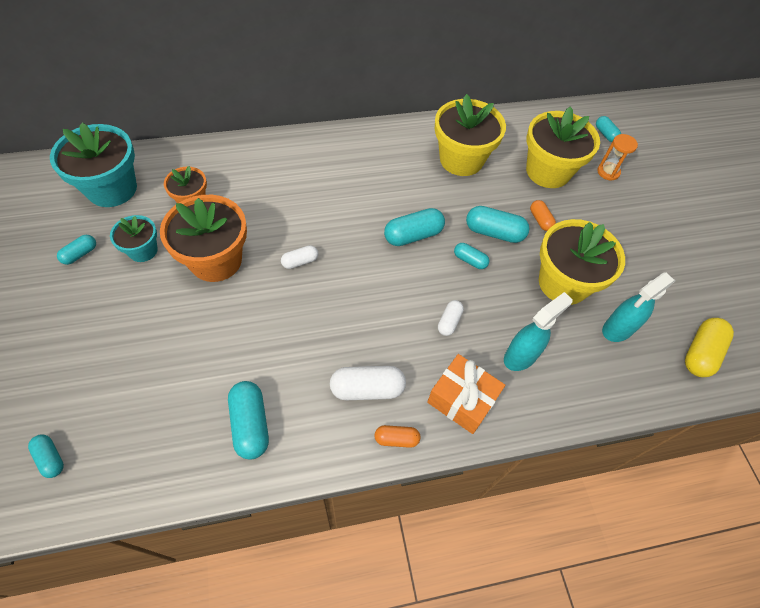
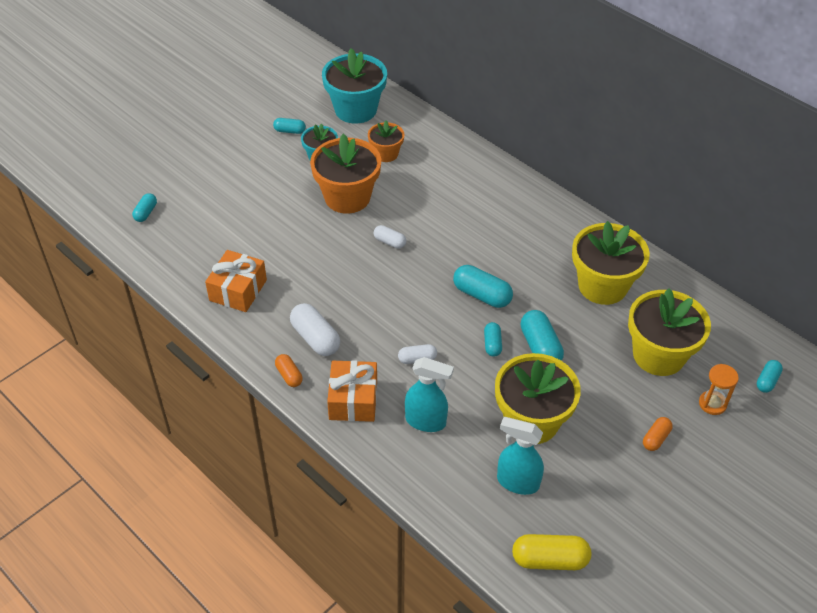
camera: 60 degrees right, 10 degrees down
turquoise capsule [228,381,269,460] -> orange gift [205,250,267,312]
orange capsule [530,200,556,231] -> orange capsule moved to [643,417,673,451]

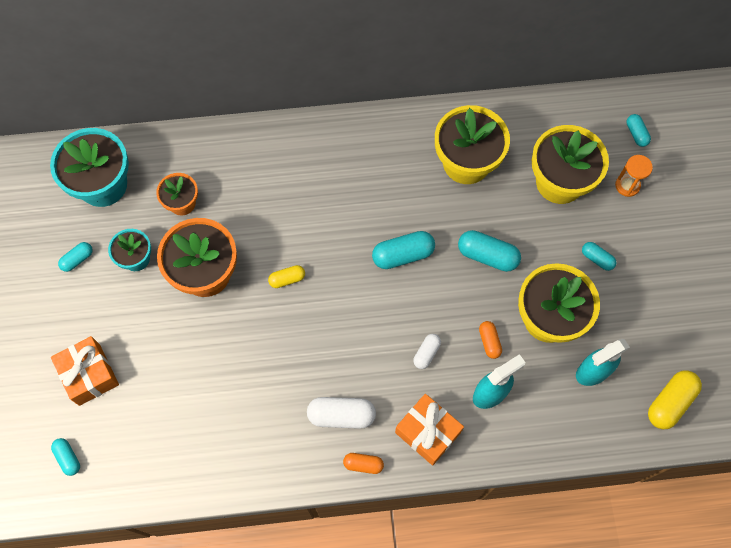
camera: 50 degrees left, 20 degrees up
orange gift [205,250,267,312] -> orange gift moved to [51,336,119,406]
white capsule [374,225,406,249] -> yellow capsule [268,265,305,288]
turquoise capsule [484,322,502,357] -> turquoise capsule moved to [582,242,617,271]
orange capsule [643,417,673,451] -> orange capsule moved to [479,321,502,359]

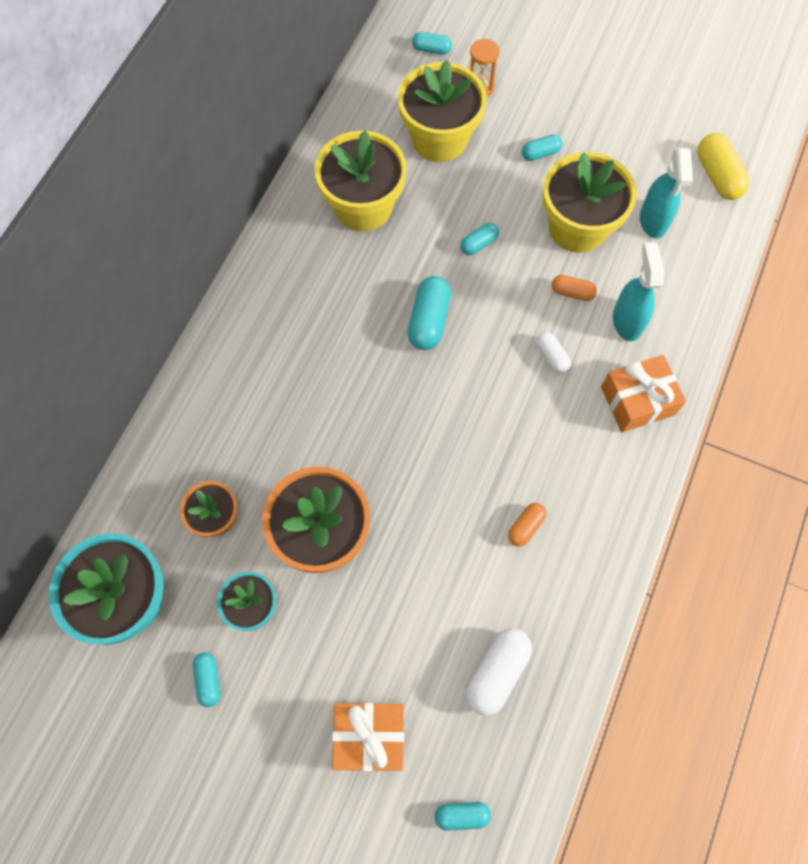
camera: 60 degrees left, 0 degrees up
yellow capsule [268,265,305,288] -> none
white capsule [307,397,376,429] -> white capsule moved to [466,628,532,716]
orange capsule [343,453,384,474] -> orange capsule moved to [508,503,546,547]
turquoise capsule [458,230,521,272] -> turquoise capsule [460,223,499,255], size x0.58

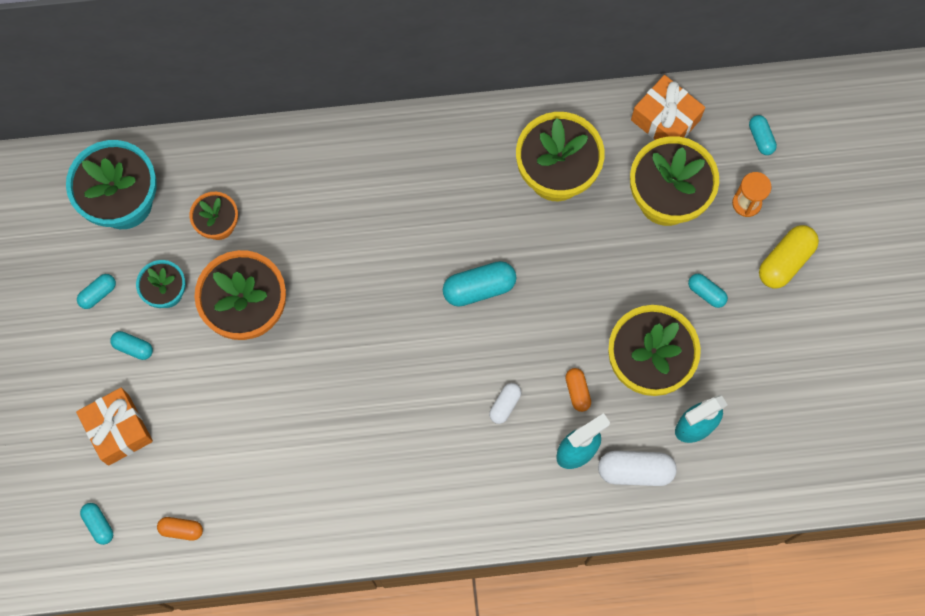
camera: 60 degrees right, 5 degrees up
turquoise capsule [460,223,499,255] -> turquoise capsule moved to [110,331,153,360]
white capsule [466,628,532,716] -> white capsule moved to [598,451,677,486]
orange capsule [508,503,546,547] -> orange capsule moved to [157,517,203,541]
orange gift [601,355,686,432] -> orange gift moved to [631,75,705,140]
yellow capsule [697,133,750,200] -> yellow capsule moved to [759,225,819,288]

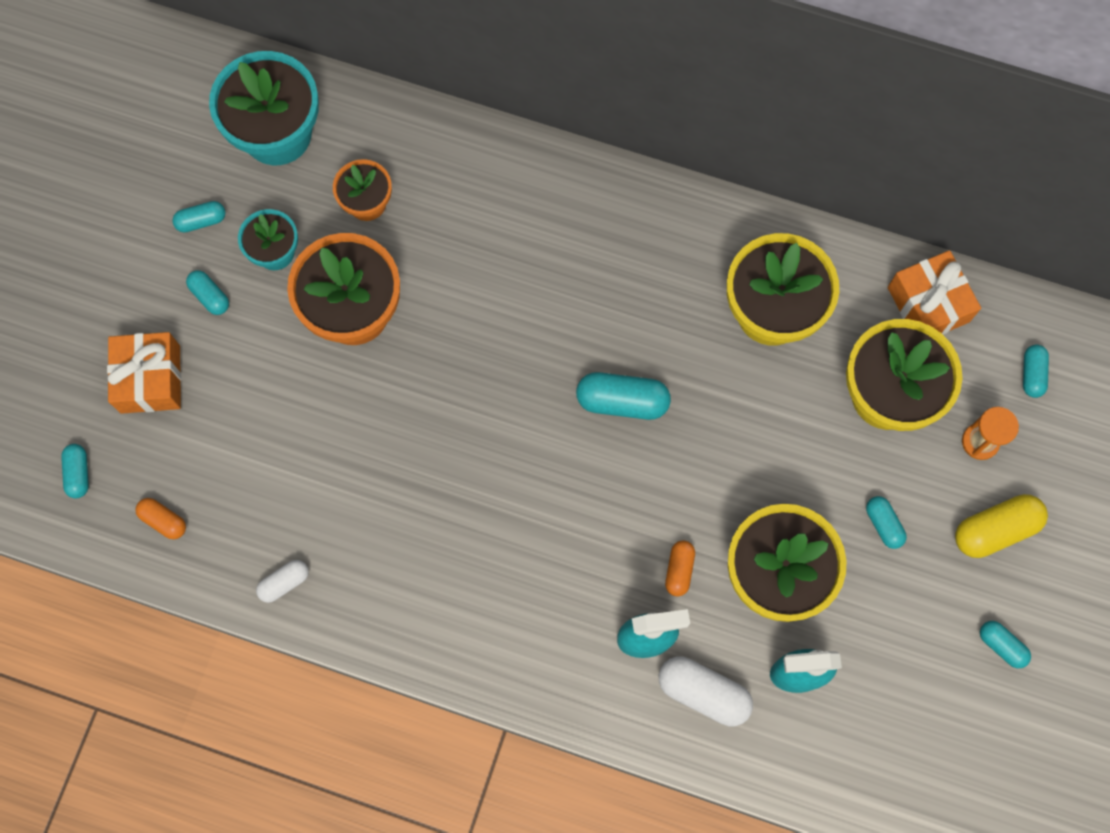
camera: 25 degrees right, 0 degrees up
white capsule [489,383,521,424] -> white capsule moved to [256,560,309,603]
none -> turquoise capsule [980,621,1031,668]

